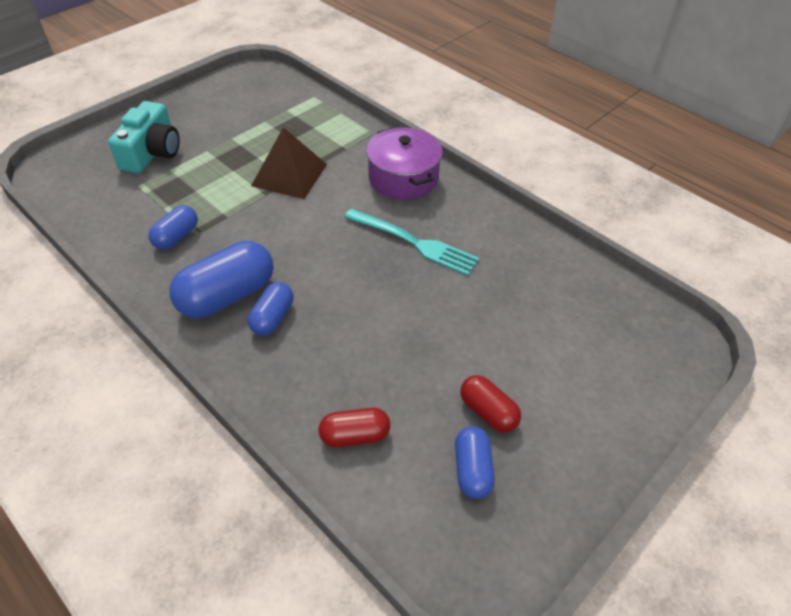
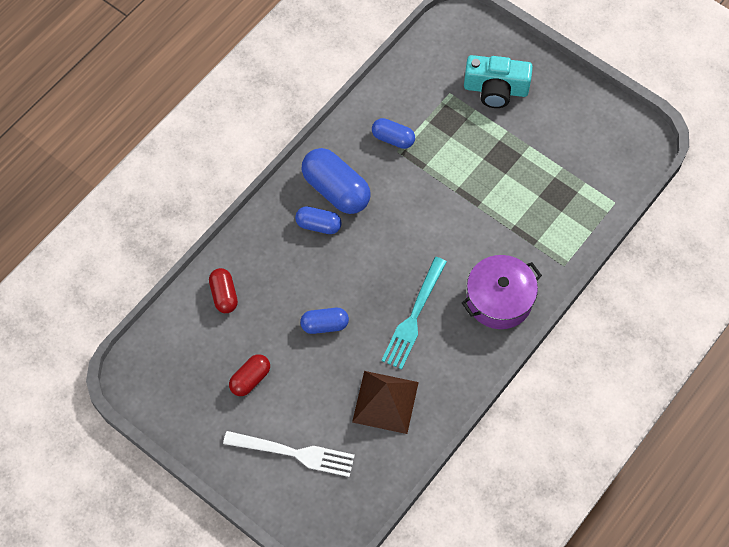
camera: 85 degrees right, 15 degrees up
brown pyramid [251,127,327,199] -> brown pyramid moved to [352,371,419,434]
blue capsule [455,426,495,499] -> blue capsule moved to [300,308,349,334]
none -> white fork [223,431,355,477]

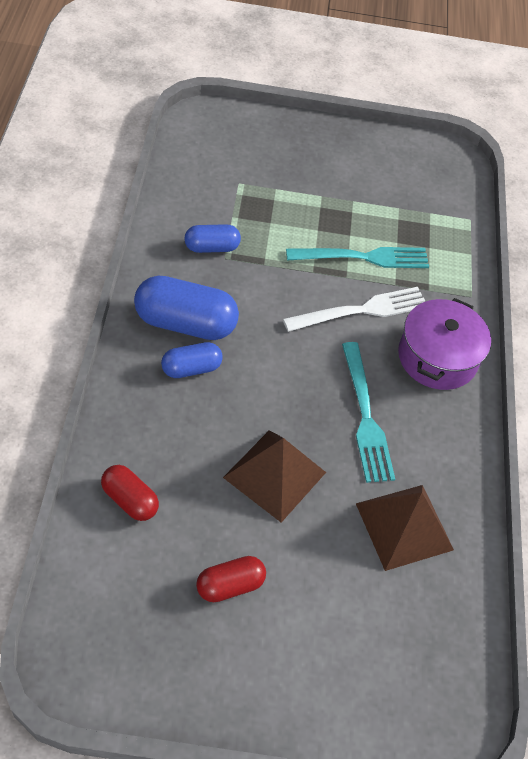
camera: 40 degrees left, 10 degrees down
white fork [223,431,355,477] -> white fork moved to [283,287,425,332]
red capsule [229,354,270,396] -> red capsule turned 60 degrees clockwise [196,556,266,602]
blue capsule [300,308,349,334] -> brown pyramid [223,430,326,523]
turquoise camera [464,55,533,108] -> none
none -> turquoise fork [286,247,429,268]

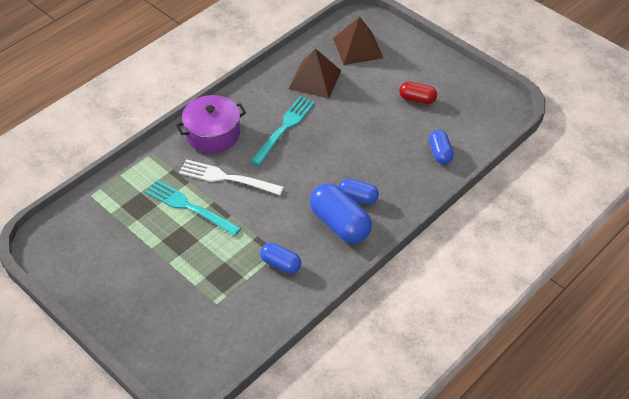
camera: 135 degrees left, 5 degrees down
red capsule [101,465,159,521] -> blue capsule [429,130,454,164]
brown pyramid [223,430,326,523] -> brown pyramid moved to [333,17,383,65]

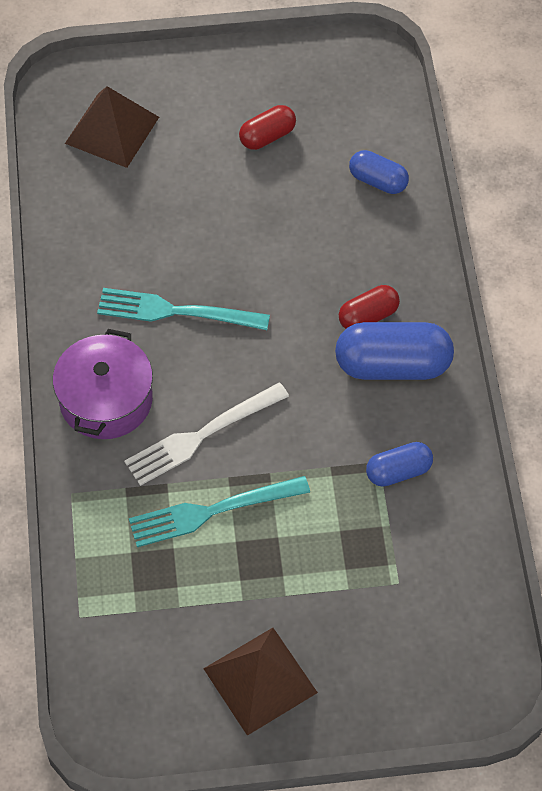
camera: 50 degrees left, 10 degrees up
turquoise fork [251,96,315,165] -> turquoise fork turned 60 degrees counterclockwise [97,288,270,330]
brown pyramid [289,48,341,98] -> brown pyramid moved to [203,628,318,736]
blue capsule [338,178,379,204] -> red capsule [339,285,400,329]

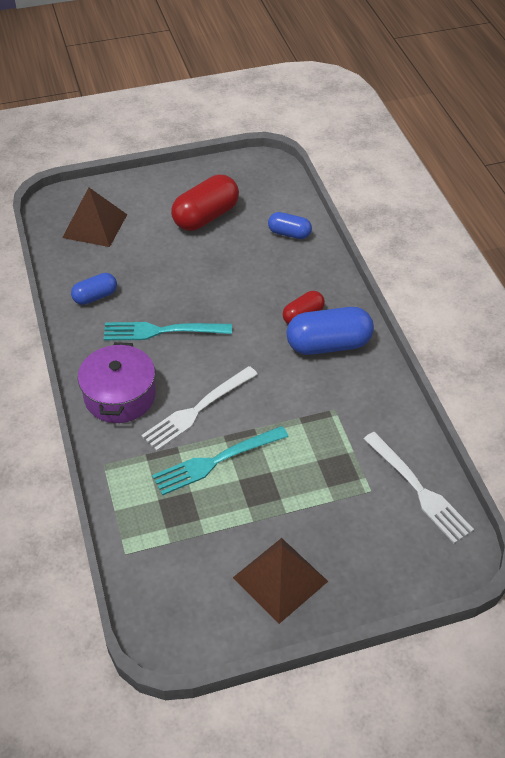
camera: 10 degrees left, 10 degrees down
red capsule [239,105,296,150] -> red capsule [171,175,239,231], size x1.75
blue capsule [366,442,433,487] -> blue capsule moved to [71,273,117,305]
none -> white fork [364,432,474,544]

